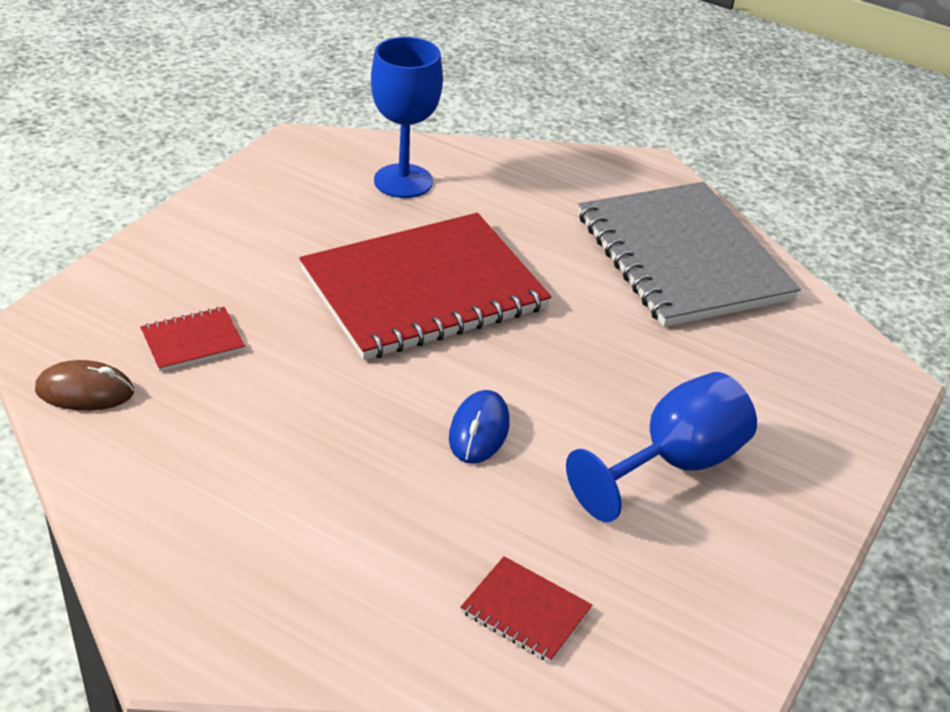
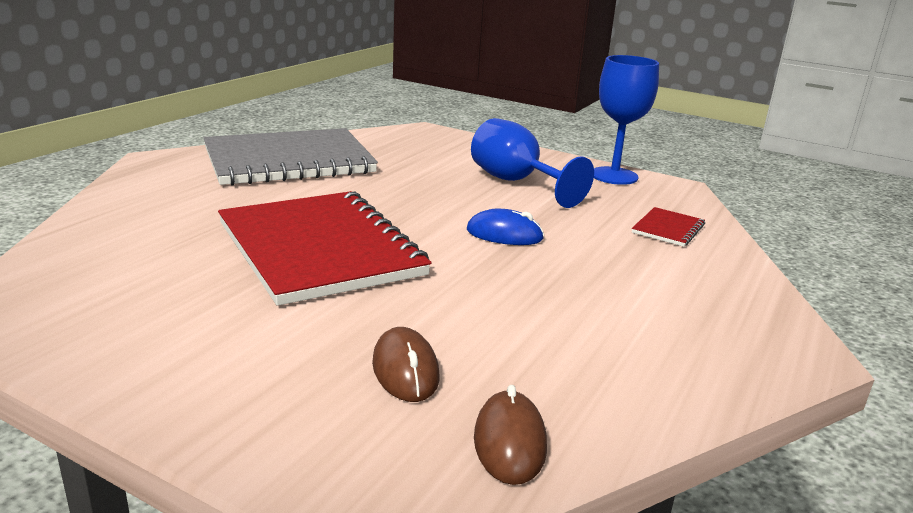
camera: 90 degrees left, 15 degrees down
red notebook [140,307,245,372] -> brown mouse [372,327,440,402]
blue goblet [371,37,443,198] -> blue goblet moved to [594,55,659,185]

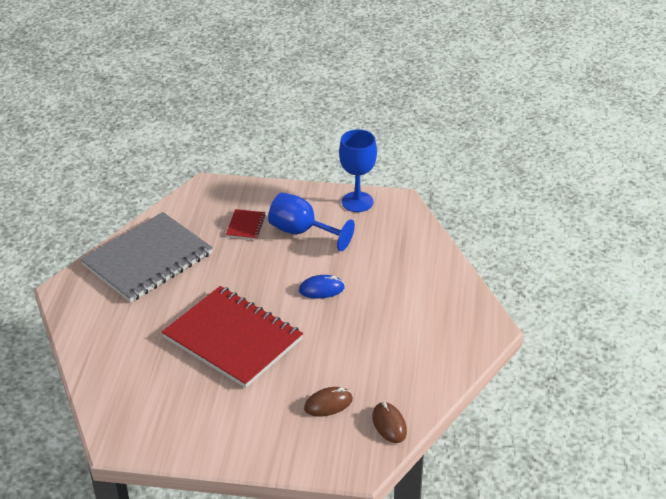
camera: 20 degrees left, 15 degrees up
brown mouse [372,327,440,402] -> brown mouse turned 75 degrees counterclockwise [304,387,353,417]
red notebook [632,207,705,247] -> red notebook moved to [226,209,266,240]

